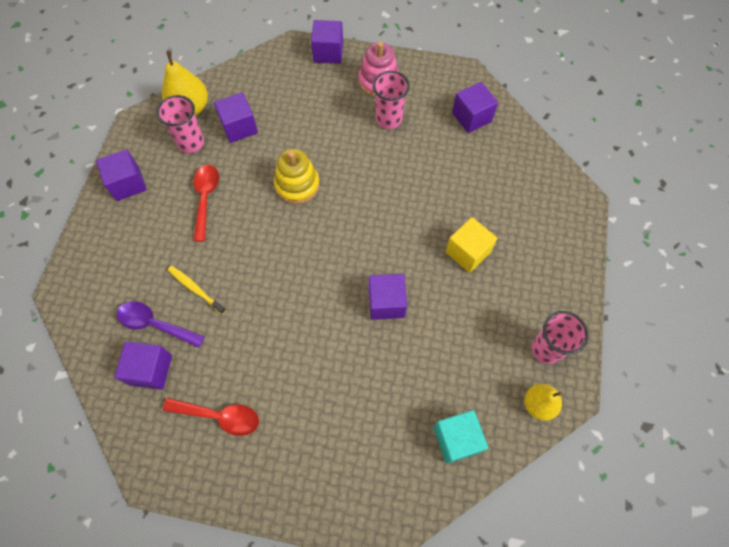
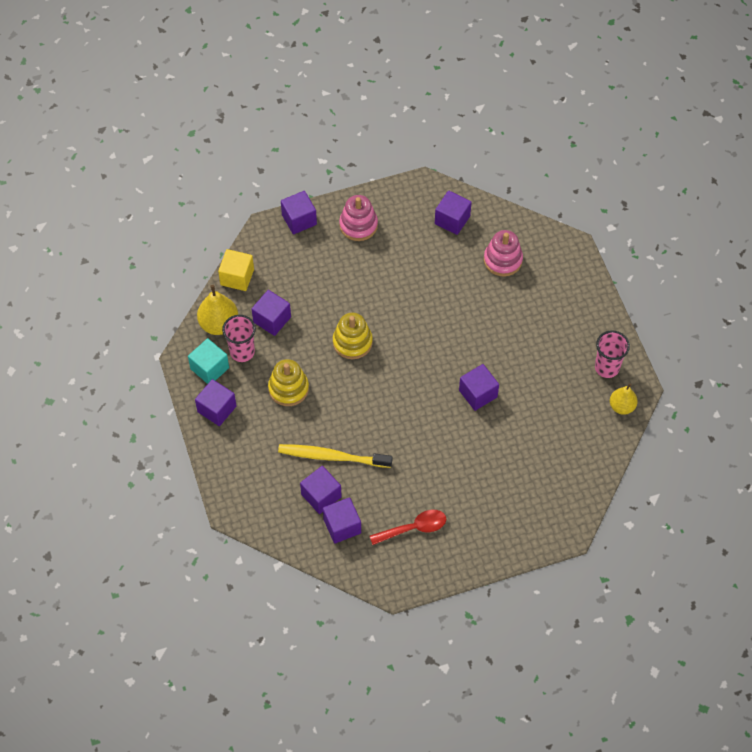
camera: 30 degrees left, 5 degrees down
purple spoon [117,301,205,348] -> purple cube [300,466,342,514]
yellow toothbrush [168,266,226,314] -> yellow toothbrush [278,444,393,468], size x1.75
red spoon [193,165,219,242] -> yellow stacking toy [268,359,309,406]
pink cup [372,71,410,129] -> none
turquoise cube [434,410,488,464] -> turquoise cube moved to [188,338,229,384]
yellow cube [446,217,497,273] -> yellow cube moved to [218,249,254,291]
none -> pink stacking toy [484,230,523,276]

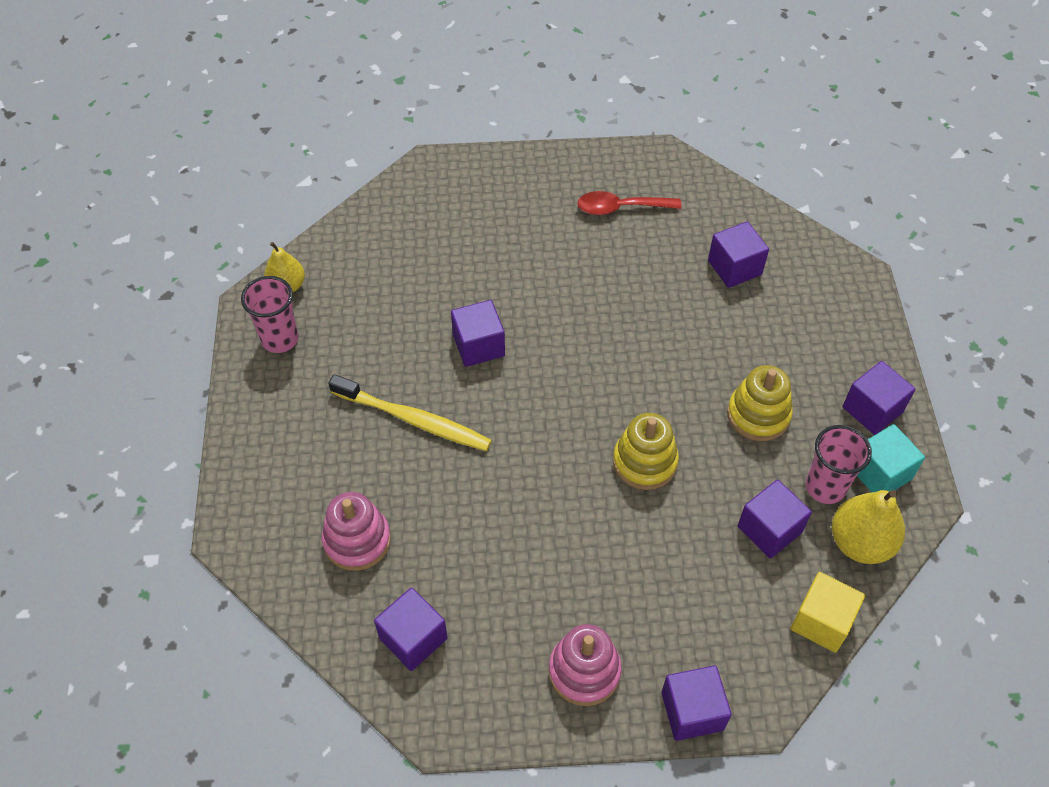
camera: 165 degrees left, 5 degrees down
yellow toothbrush [278,444,393,468] -> yellow toothbrush moved to [328,374,492,451]
purple cube [323,497,361,544] -> none

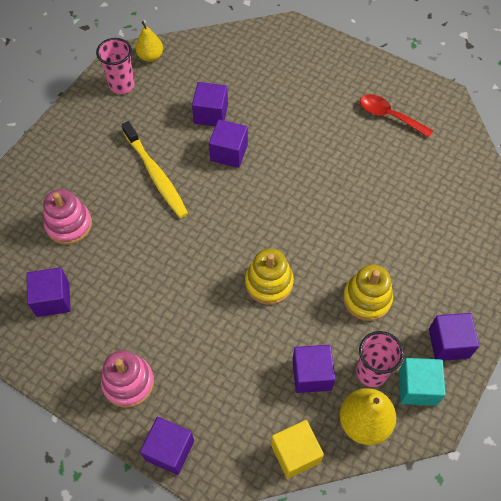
camera: 35 degrees right, 5 degrees up
purple cube [708,221,769,288] -> purple cube moved to [192,82,228,126]

